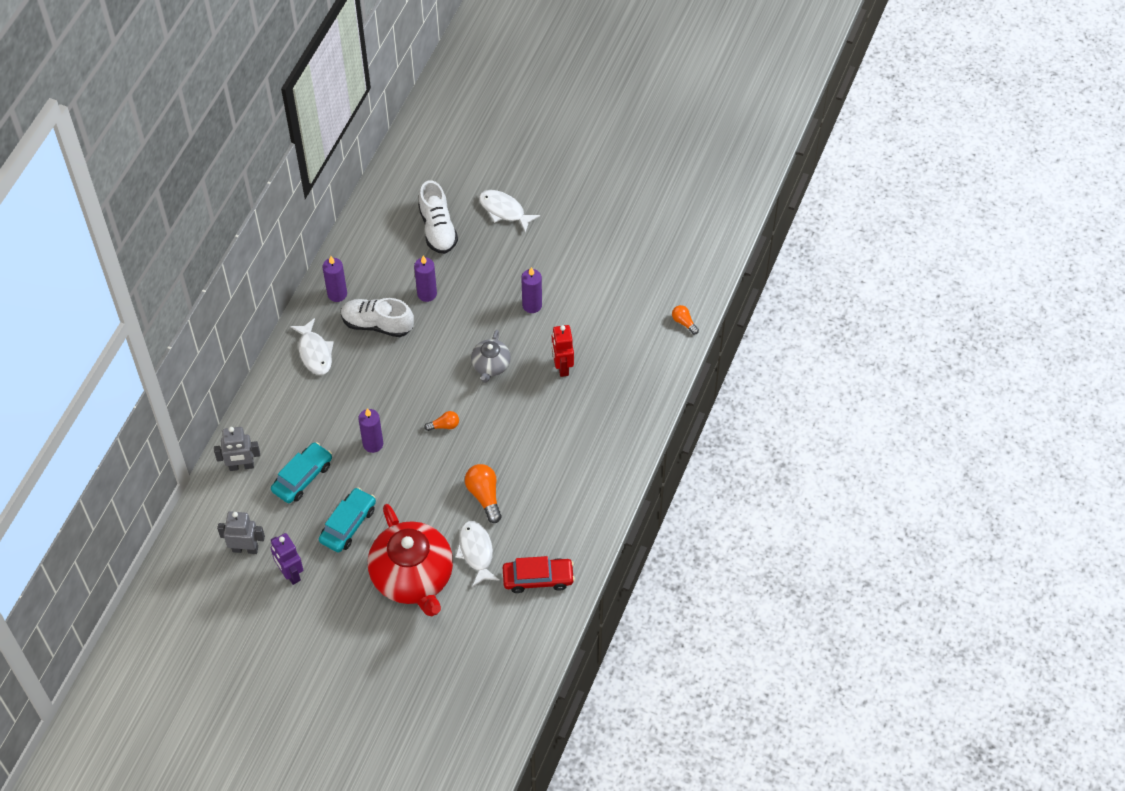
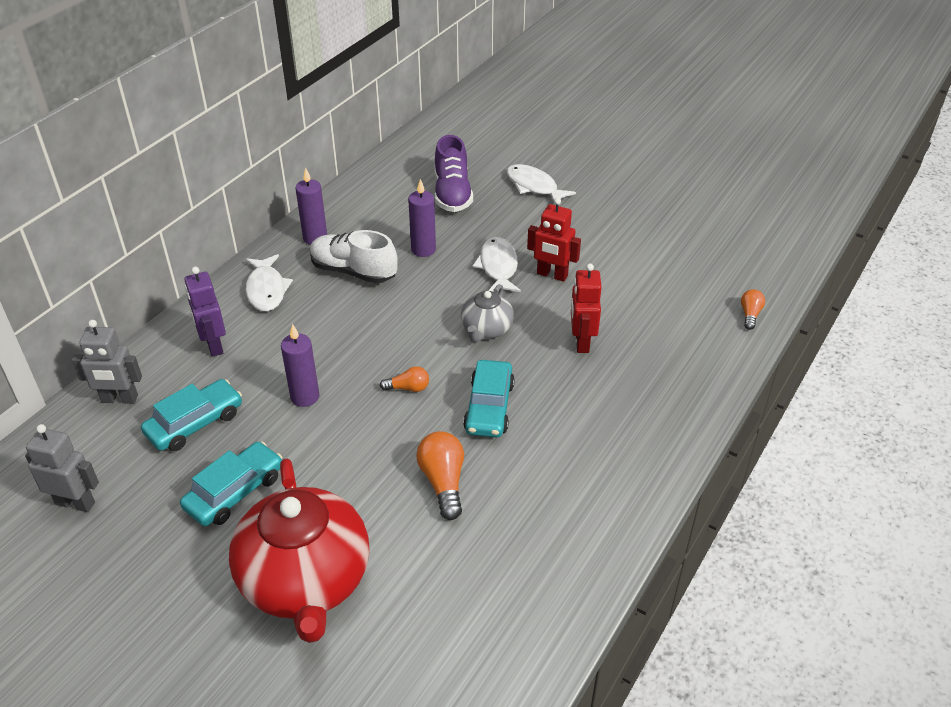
camera: 10 degrees right, 15 degrees down
purple robot [271,533,303,585] -> purple robot moved to [184,267,226,357]
white shoe [418,180,458,254] -> purple shoe [435,135,473,212]
white fish [455,521,500,587] -> white fish moved to [473,237,521,292]
red car [503,556,575,593] -> none
purple candle [521,267,542,313] -> red robot [527,198,581,282]
orange light bulb [672,305,699,334] -> orange light bulb turned 45 degrees clockwise [741,289,765,330]
none -> turquoise car [463,360,515,438]

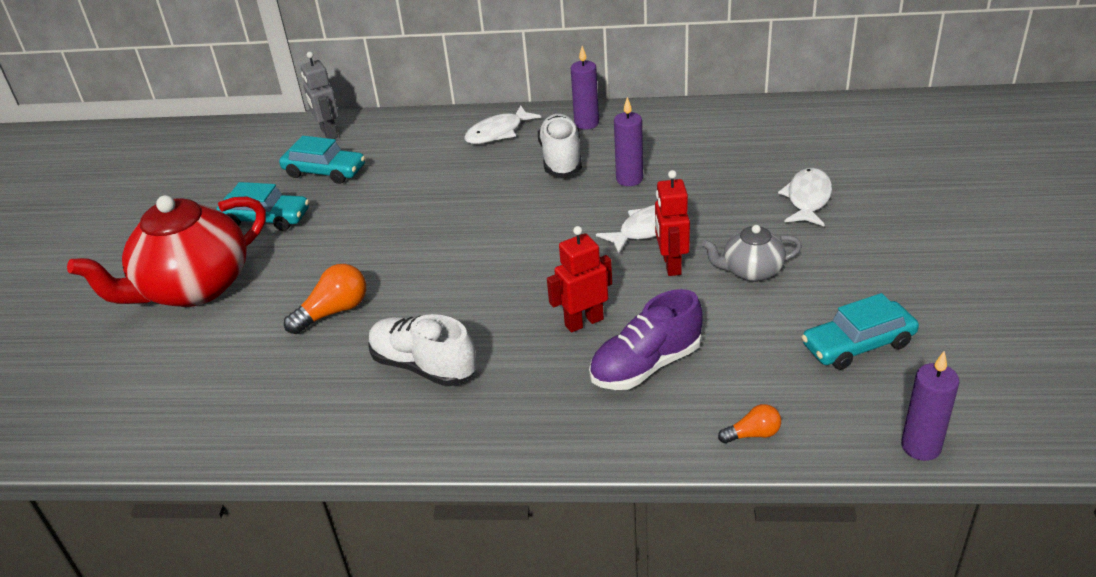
camera: 65 degrees right, 5 degrees down
grey robot [25,424,99,512] -> none
purple robot [184,267,226,357] -> none
purple candle [281,324,320,407] -> purple candle moved to [901,351,959,461]
orange light bulb [380,366,429,392] -> none
purple shoe [435,135,473,212] -> purple shoe moved to [589,289,703,390]
grey teapot [461,284,514,342] -> grey teapot moved to [702,225,802,282]
turquoise car [463,360,515,438] -> turquoise car moved to [802,293,919,370]
none -> white shoe [368,314,477,387]

